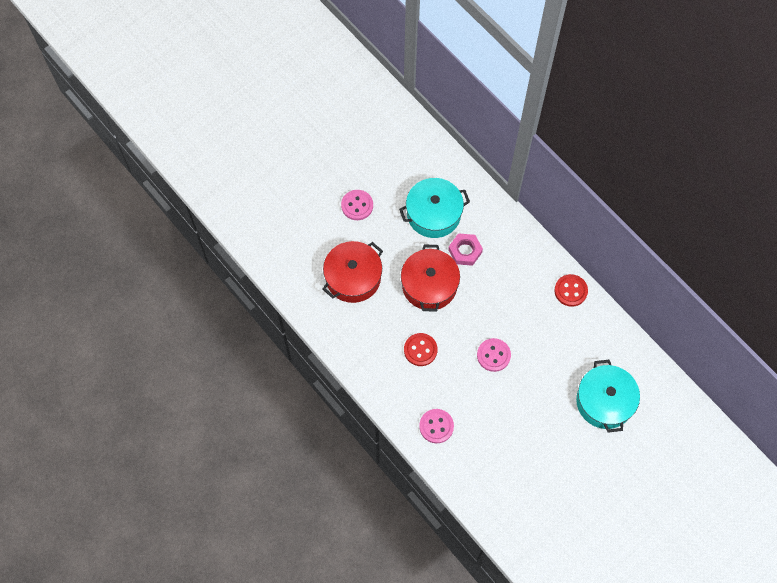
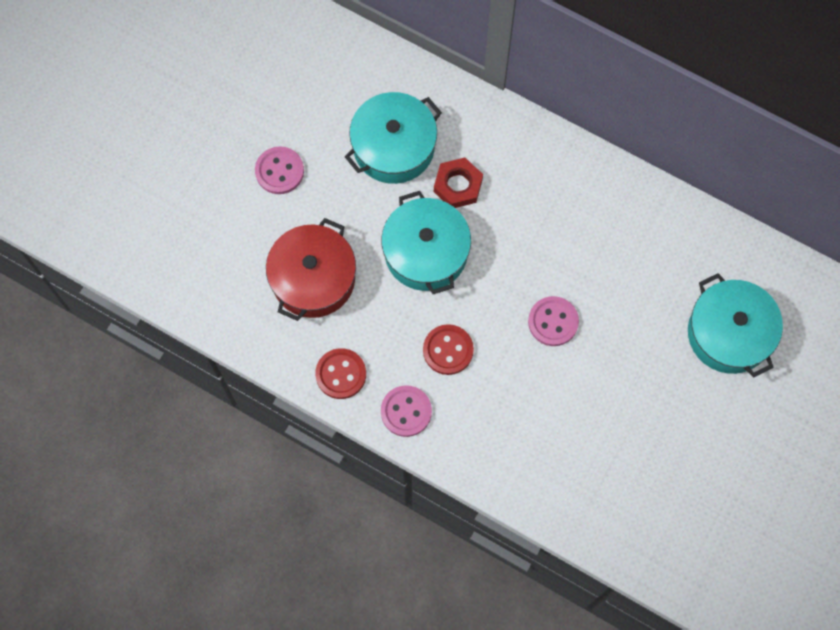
camera: 20 degrees left, 5 degrees up
red pot [401,244,460,312] -> turquoise pot [381,191,471,294]
pink button [419,409,454,443] -> pink button moved to [381,385,432,437]
pink nut [448,233,483,266] -> red nut [434,158,483,208]
red button [554,274,588,307] -> red button moved to [315,348,366,399]

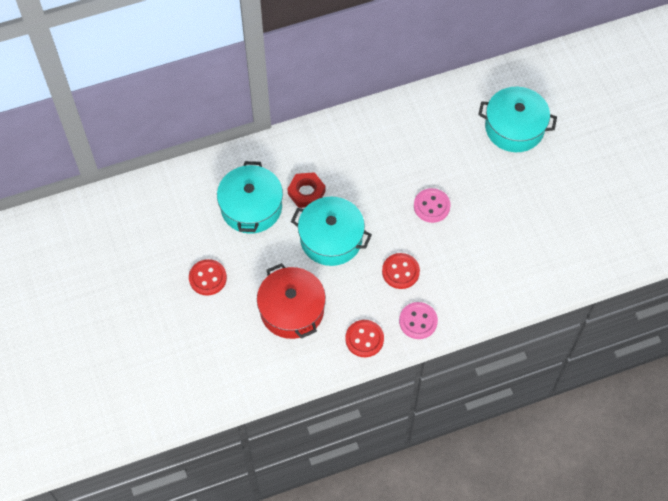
camera: 50 degrees left, 10 degrees down
pink button [255,146,304,194] -> red button [189,259,227,296]

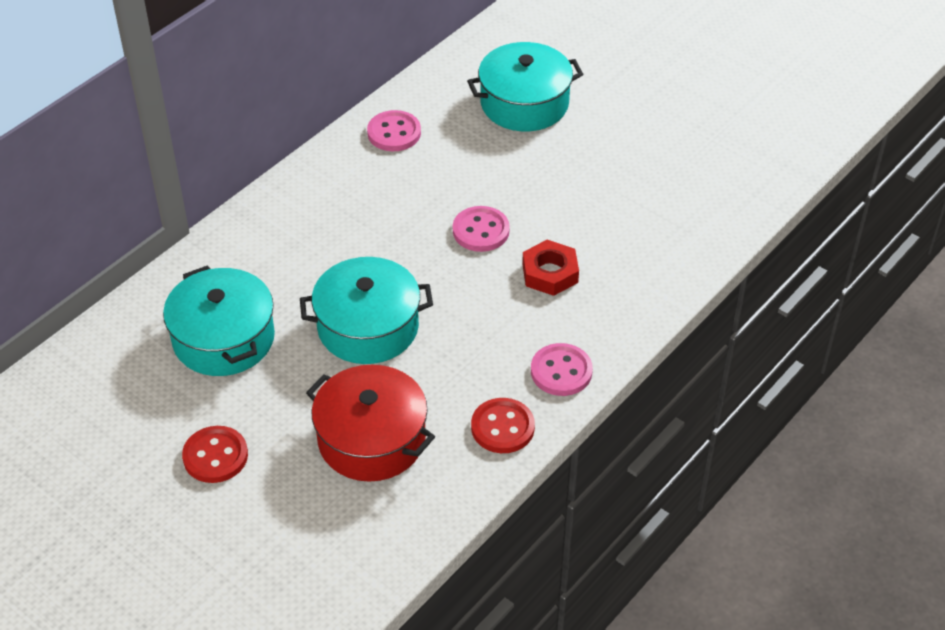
camera: 30 degrees left, 15 degrees down
red nut [287,172,326,208] -> red nut moved to [522,240,579,296]
red button [382,253,420,289] -> none
none -> pink button [367,110,421,151]

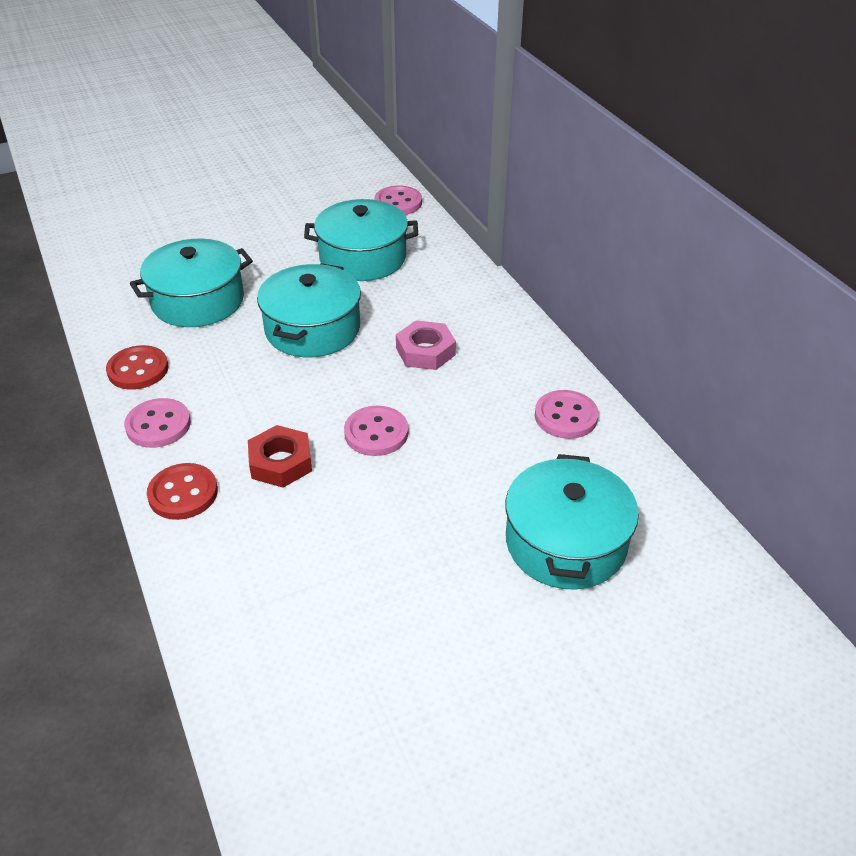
camera: 115 degrees right, 5 degrees down
red button [182,426,248,483] -> red button moved to [147,463,218,520]
red pot [306,365,435,482] -> turquoise pot [130,239,253,327]
none -> pink button [374,186,422,215]
none -> pink nut [396,320,456,370]

